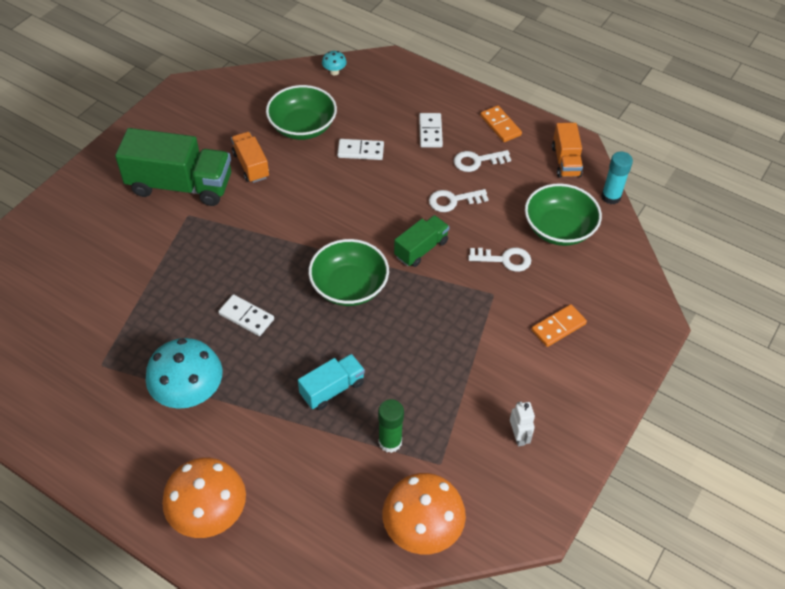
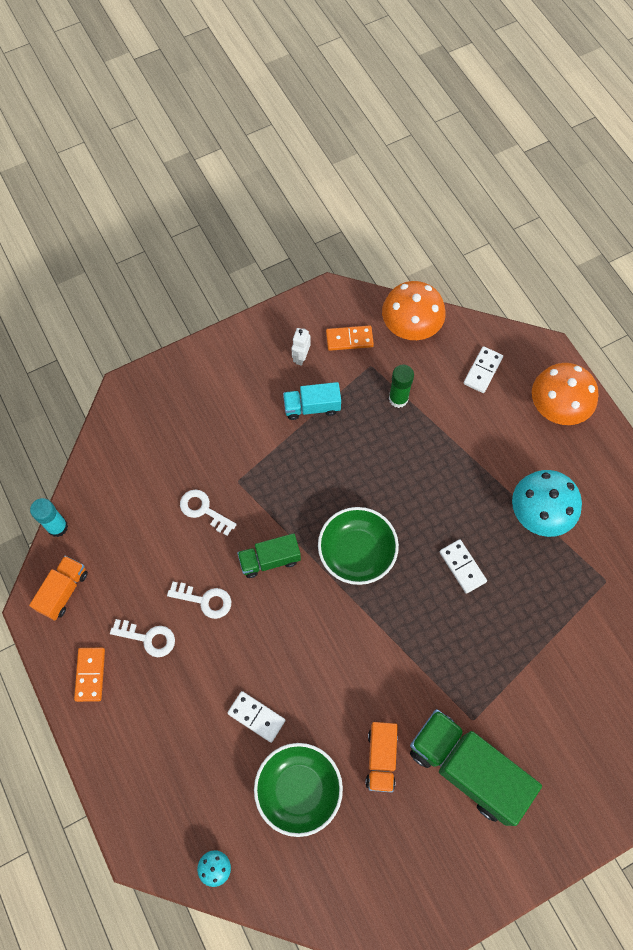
camera: 150 degrees left, 15 degrees up
turquoise truck [298,354,365,410] -> turquoise truck moved to [283,382,341,420]
white domino [419,113,443,147] -> white domino moved to [464,346,503,393]
green bowl [525,183,602,246] -> none
orange domino [531,304,587,347] -> orange domino moved to [326,326,374,351]

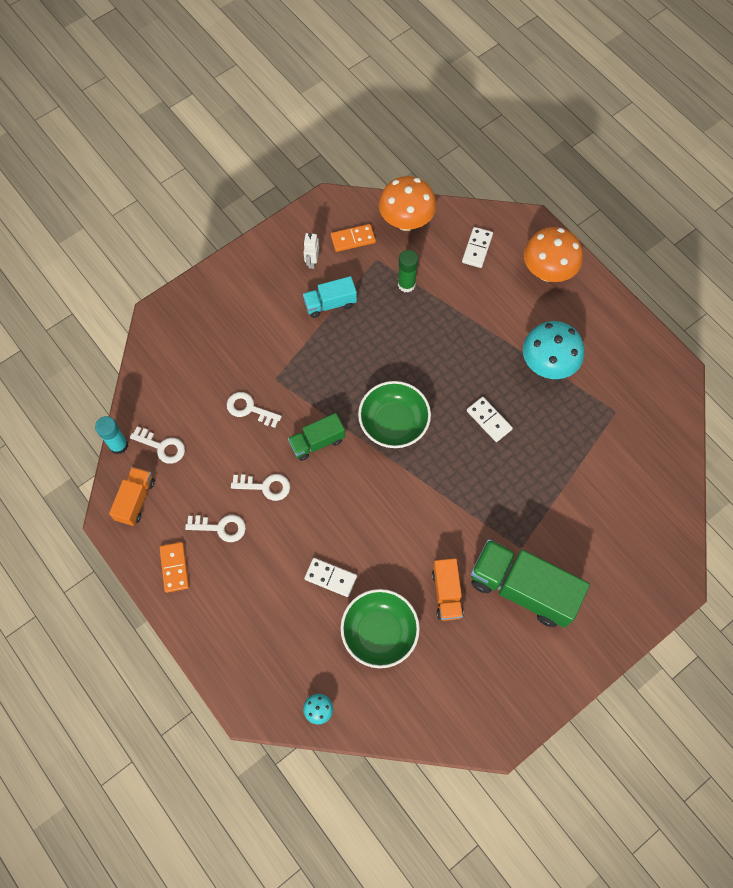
camera: 10 degrees left, 0 degrees up
none -> white key [130,426,185,464]

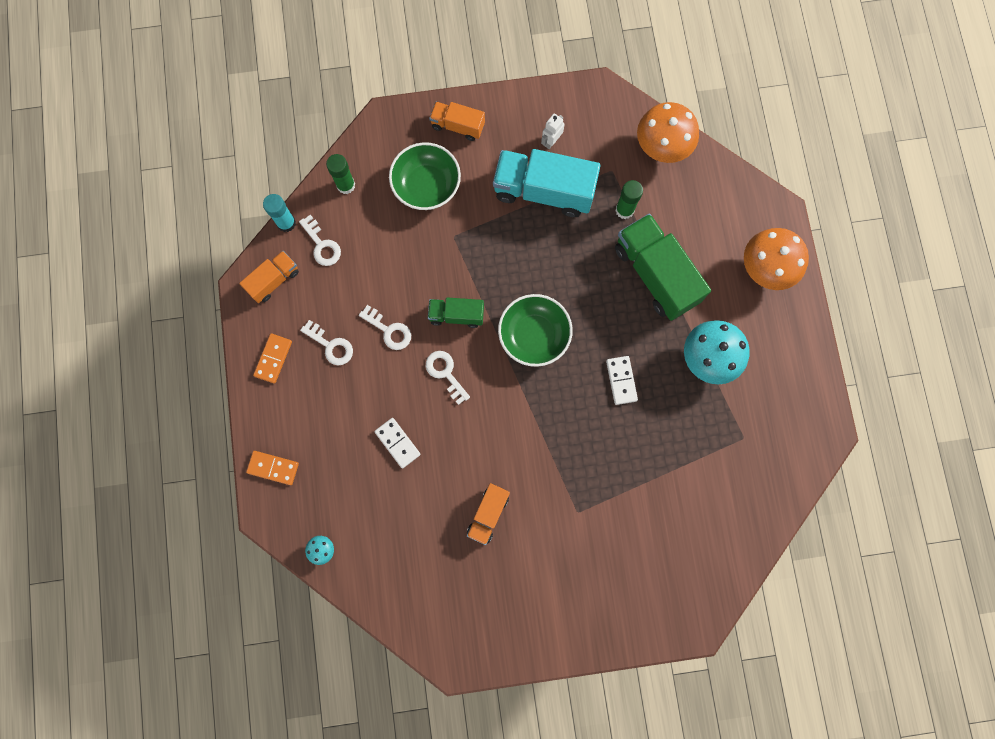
camera: 30 degrees right, 10 degrees up
white key [227,392,282,428] -> white key moved to [426,351,470,405]
turquoise truck [303,276,357,318] -> turquoise truck [493,149,601,217], size x1.86
orange domino [331,224,376,252] -> orange domino moved to [246,451,299,485]
green bowl [341,589,420,668] -> green bowl moved to [389,142,461,210]
white domino [462,227,493,268] -> none
green truck [471,539,590,628] -> green truck moved to [615,214,711,321]
none -> green glue stick [326,154,355,194]
none -> orange truck [429,102,485,141]

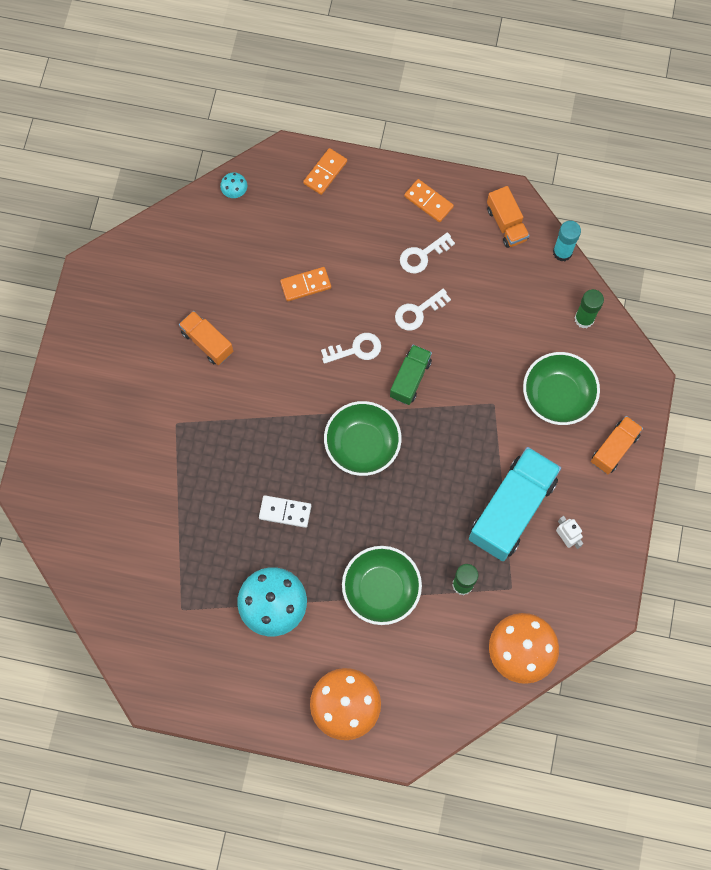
camera: 110 degrees right, 5 degrees down
white key [299,214,341,266] -> none
white domino [374,418,421,468] -> orange domino [280,267,331,301]
green truck [615,214,711,321] -> green bowl [342,546,422,625]

